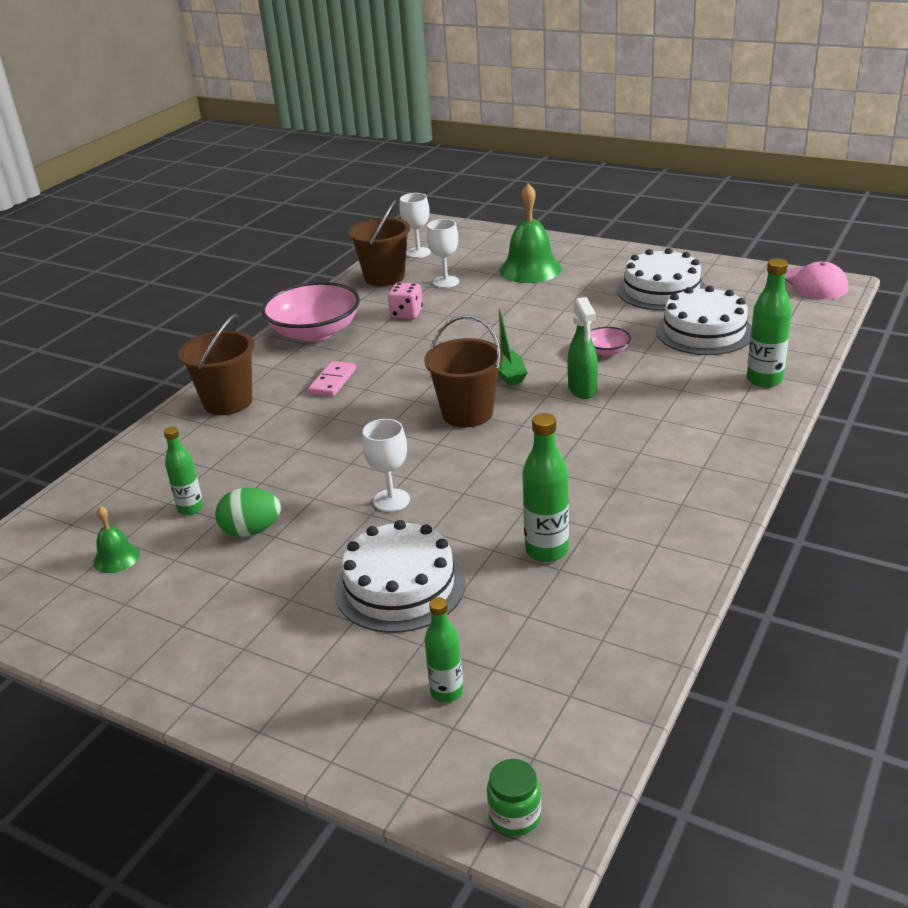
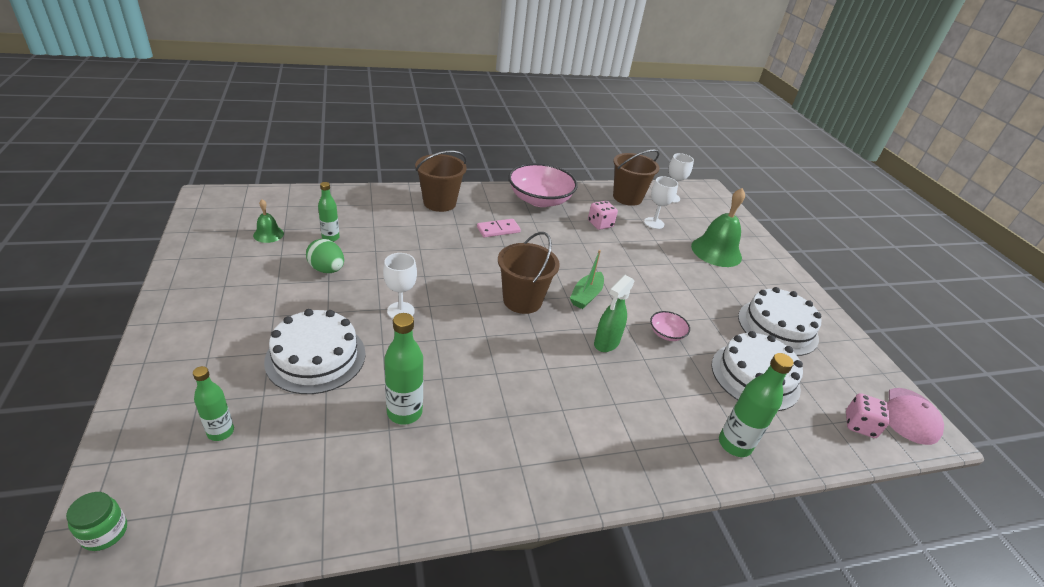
camera: 40 degrees right, 5 degrees up
none -> pink dice [846,393,891,438]

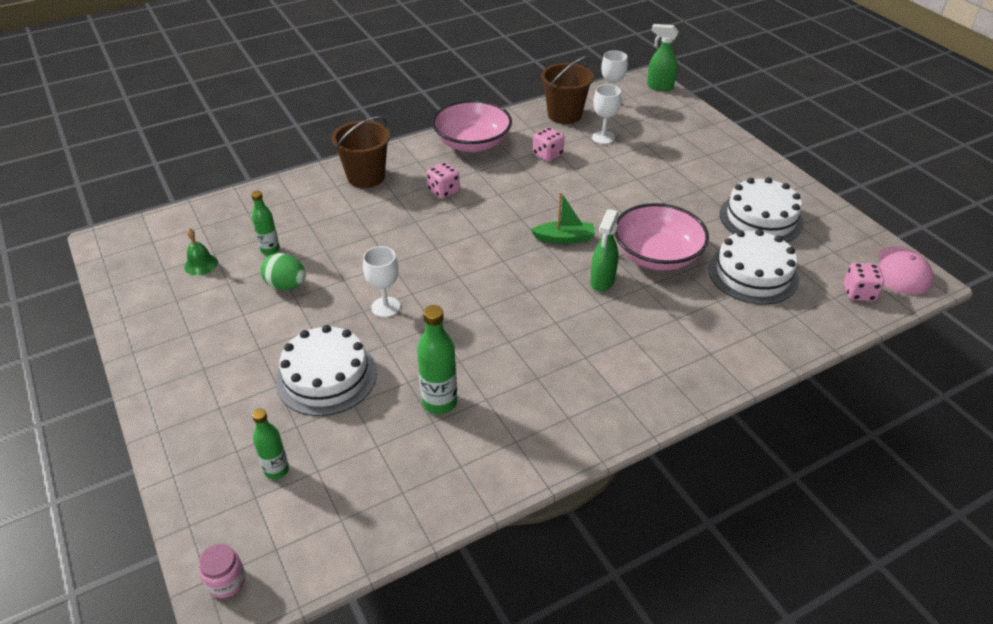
camera: 10 degrees left, 5 degrees up
green jar [66,492,127,551] -> pink jar [199,544,246,598]
pink domino [477,219,521,237] -> pink dice [427,162,460,199]
brown bucket [498,232,560,314] -> none
green boat [570,250,604,309] -> green boat turned 105 degrees counterclockwise [531,192,595,244]
pink bowl [650,311,690,341] -> pink bowl [614,203,709,271], size x2.24
green bell [691,188,745,267] -> none
green bottle [719,353,794,457] -> none
none -> green spray bottle [647,24,679,91]

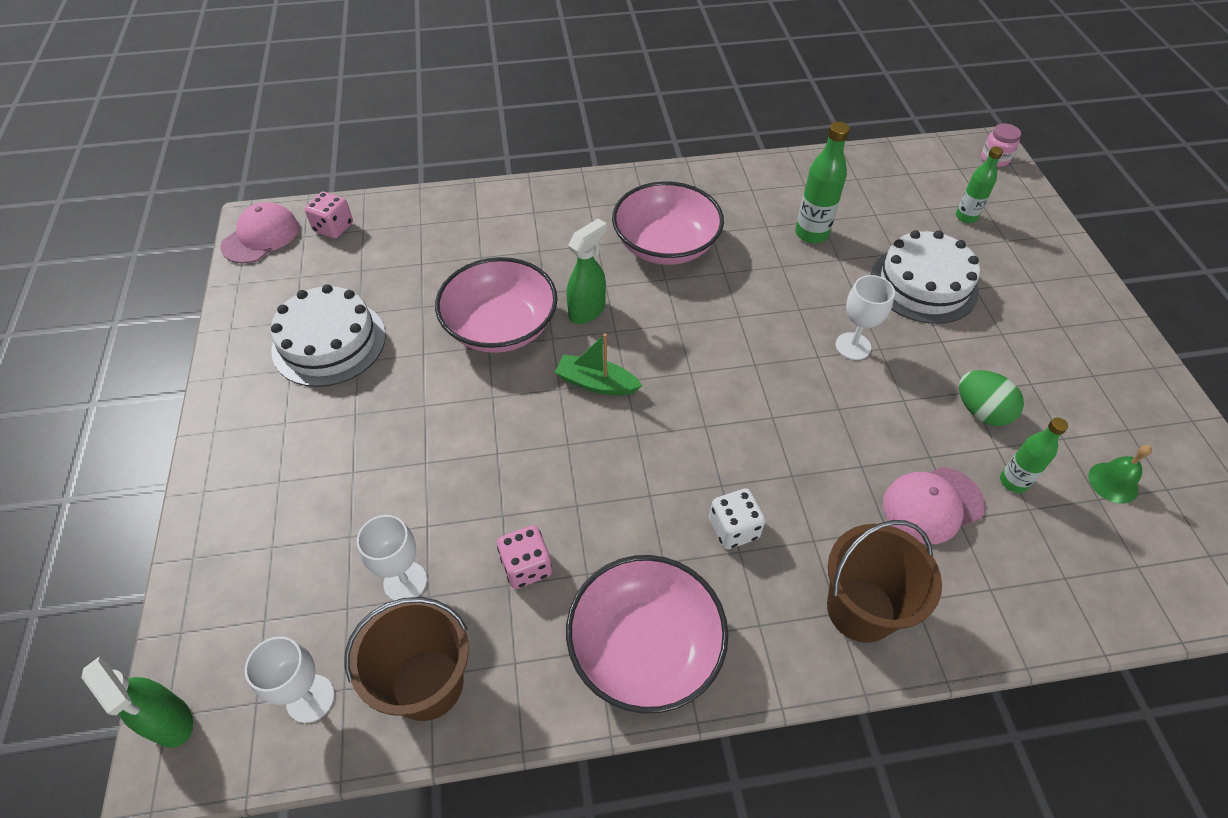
camera: 160 degrees left, 10 degrees up
pink dice [427,162,460,199] -> white dice [709,488,765,549]
white cake [708,229,799,305] -> none
none -> pink bowl [612,181,724,265]
none -> pink cap [883,467,985,544]

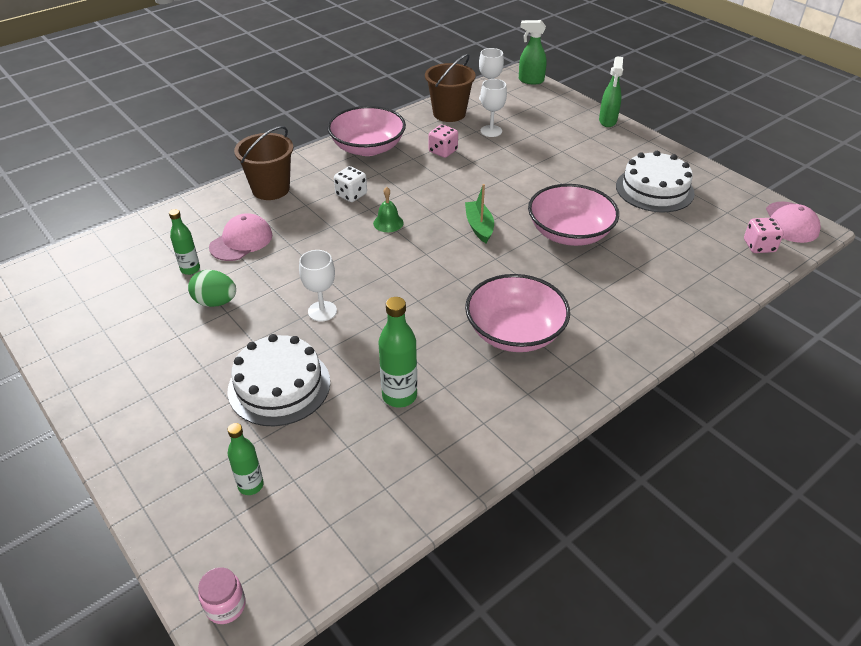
camera: 150 degrees right, 10 degrees down
green boat [555,333,642,395] -> green boat turned 90 degrees counterclockwise [465,184,494,243]
green spray bottle [567,218,607,324] -> green spray bottle moved to [599,56,623,127]
green bell [1088,445,1152,504] -> green bell moved to [373,187,404,232]

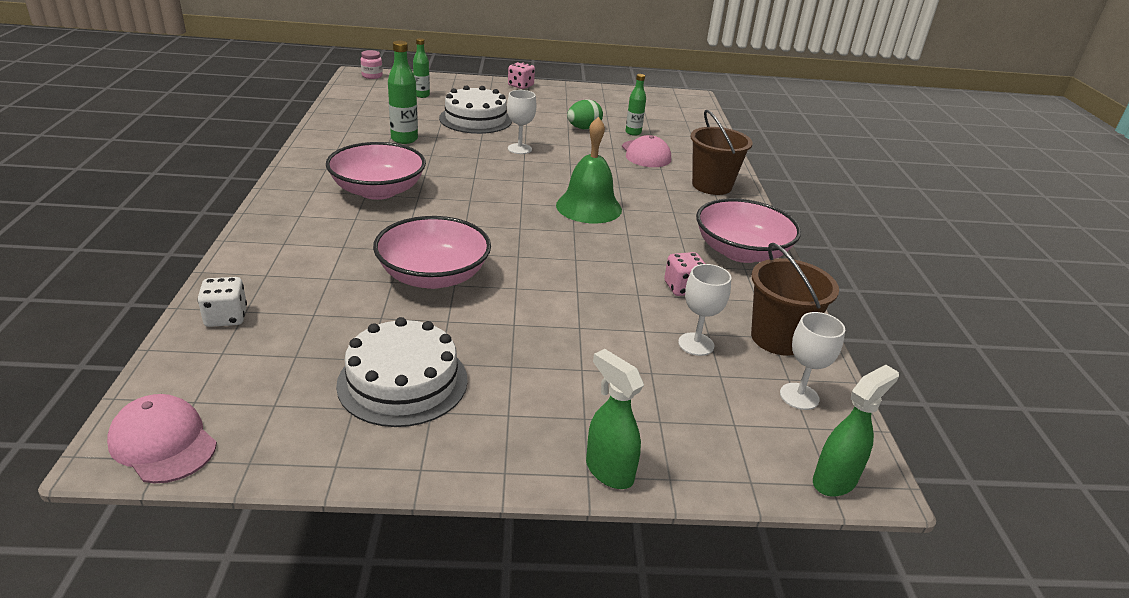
camera: 125 degrees right, 10 degrees down
white dice [334,166,367,202] -> white dice moved to [198,277,247,327]
green bell [373,187,404,232] -> green bell [556,117,622,223], size x2.00
green boat [465,184,494,243] -> none
pink dice [744,218,784,253] -> pink dice moved to [508,62,535,89]

